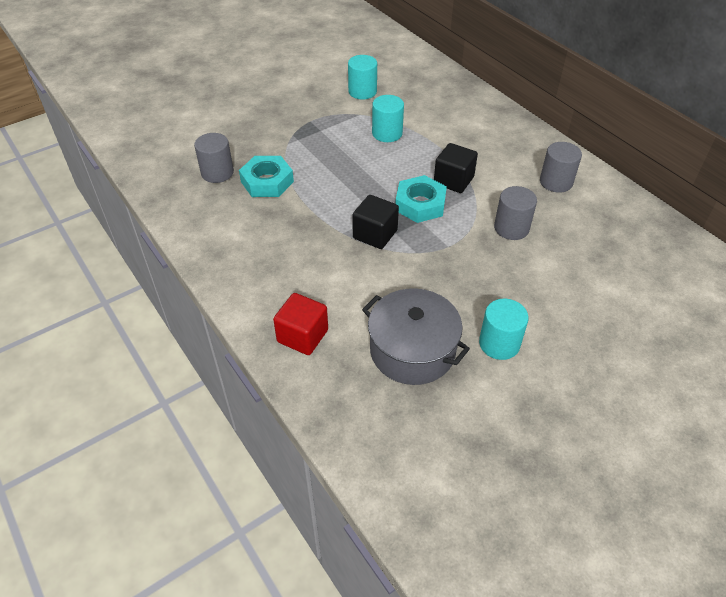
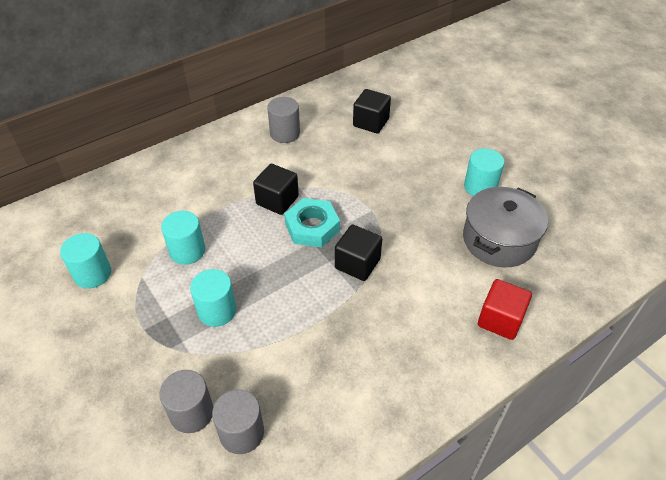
camera: 90 degrees left, 0 degrees up
turquoise nut [239,156,294,197] -> none
grey cylinder [494,186,537,240] -> grey cylinder moved to [159,370,213,433]
none -> turquoise cylinder [190,269,236,327]
none -> black cube [353,89,391,133]

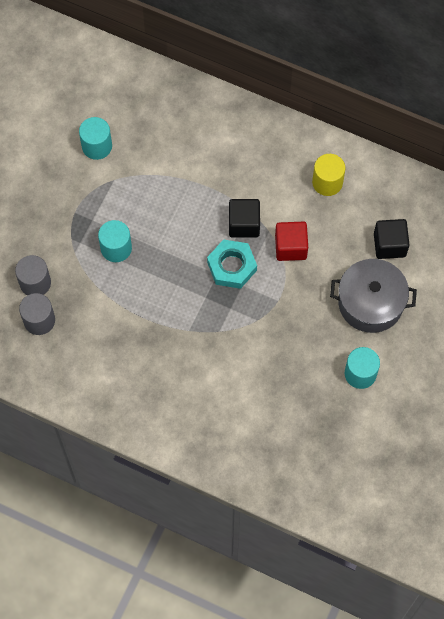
camera: 60 degrees right, 20 degrees up
turquoise cylinder [161,211,205,265] -> none
grey cylinder [267,97,300,143] -> yellow cylinder [312,154,346,196]
black cube [335,224,382,281] -> none
grey pot [463,187,548,267] -> grey pot moved to [330,259,417,333]
red cube [478,279,532,340] -> red cube moved to [275,222,308,261]

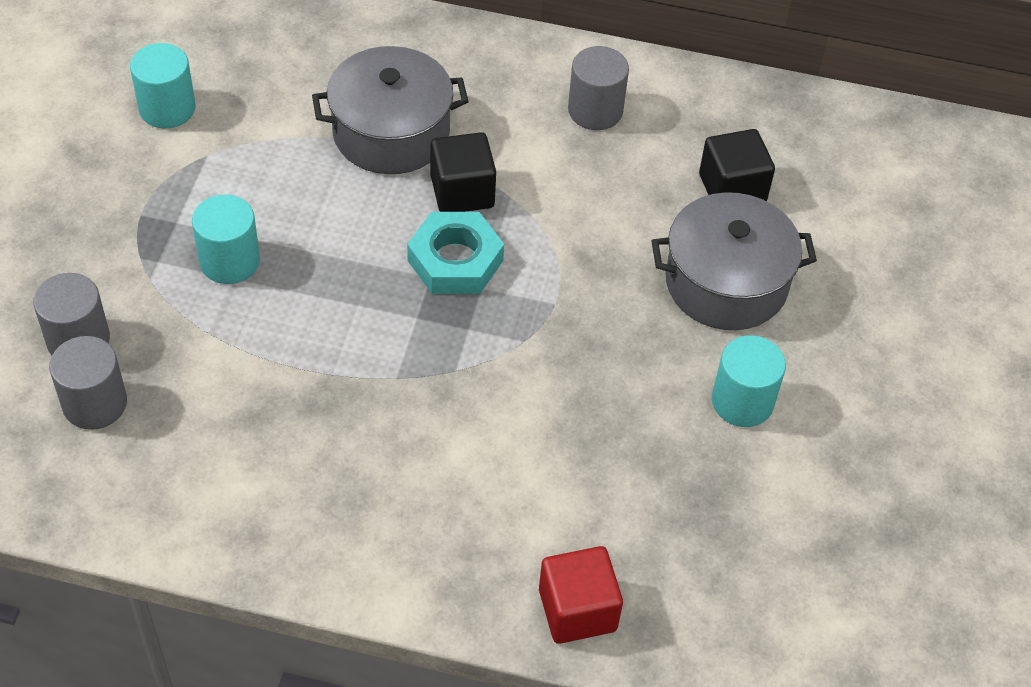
camera: 15 degrees left, 15 degrees down
red cube [275,222,308,261] -> red cube moved to [539,546,623,644]
yellow cylinder [312,154,346,196] -> grey cylinder [568,46,629,130]
none -> grey pot [312,46,469,174]

